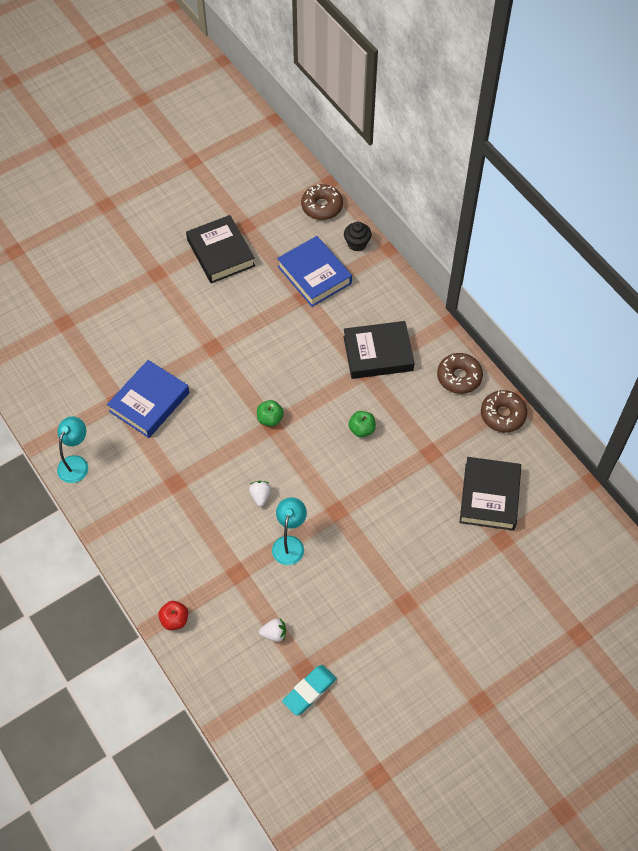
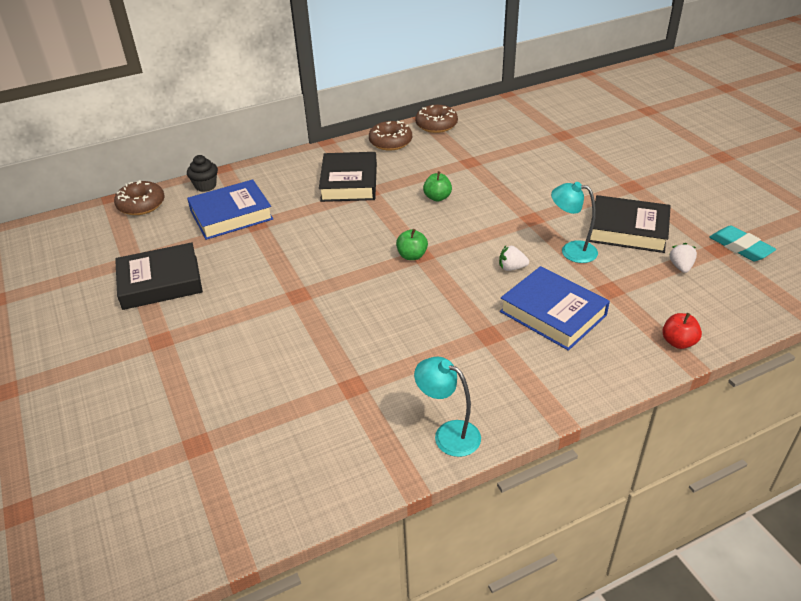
camera: 80 degrees left, 20 degrees down
blue book [107,360,189,438] -> blue book moved to [500,266,610,351]
black book [460,457,521,531] -> black book moved to [589,195,671,253]

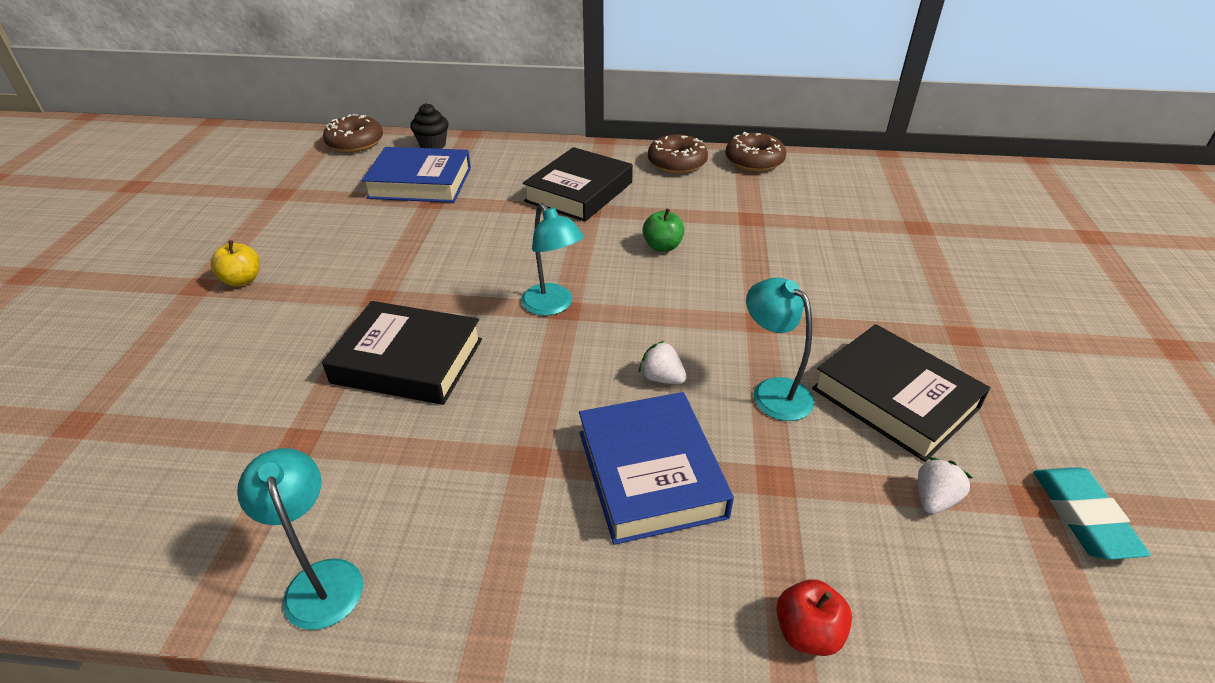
camera: 30 degrees right, 0 degrees up
black book [115,242,203,310] -> black book moved to [322,301,482,405]
green apple [396,229,428,260] -> turquoise lamp [521,203,584,316]
none -> yellow apple [211,240,260,287]

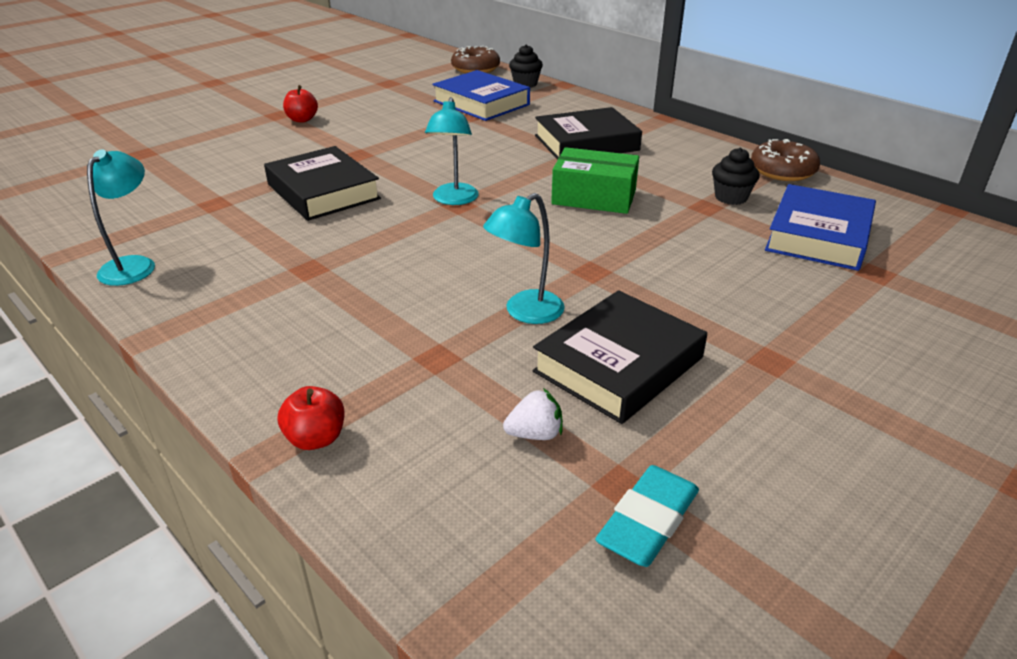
camera: 40 degrees right, 5 degrees down
yellow apple [211,240,260,287] -> red apple [283,85,318,122]
blue book [579,392,734,545] -> blue book moved to [765,184,876,271]
white strawberry [639,340,687,384] -> none
green apple [642,208,685,252] -> green box [551,147,639,214]
brown donut [648,134,708,174] -> none
turquoise lamp [746,277,814,421] -> turquoise lamp turned 135 degrees counterclockwise [483,193,565,324]
black book [812,324,990,462] -> black book turned 45 degrees clockwise [532,290,707,424]
none -> black cupcake [712,148,760,205]

